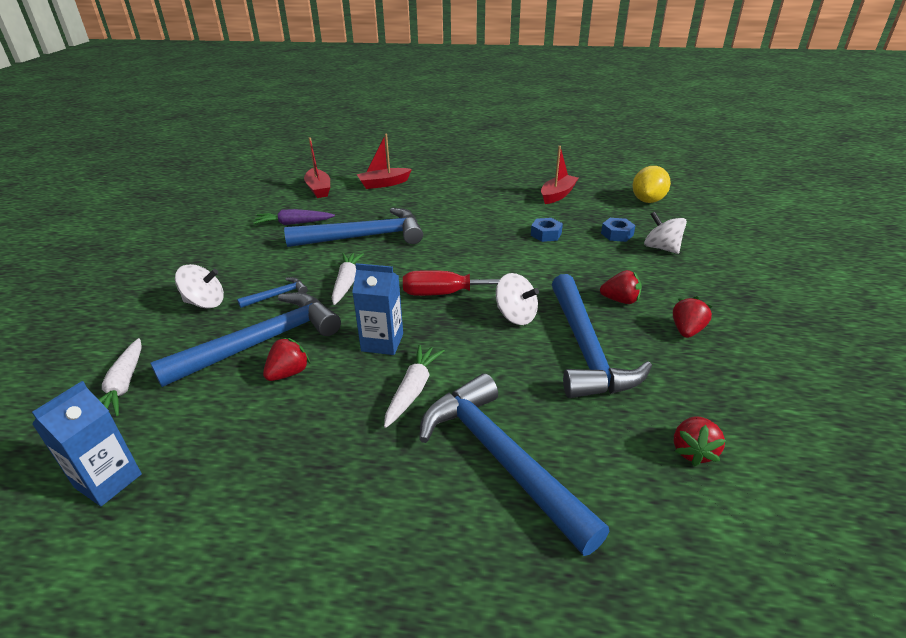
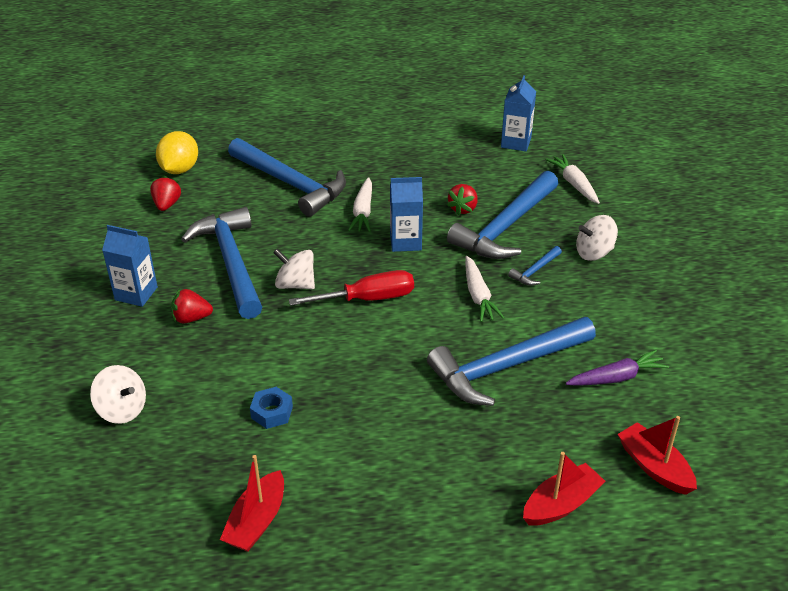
camera: 165 degrees right, 5 degrees up
blue nut [601,218,636,242] -> none
yellow lemon [633,166,671,203] -> yellow lemon moved to [156,131,198,174]
red strawberry [673,296,712,338] -> blue carton [102,225,158,307]

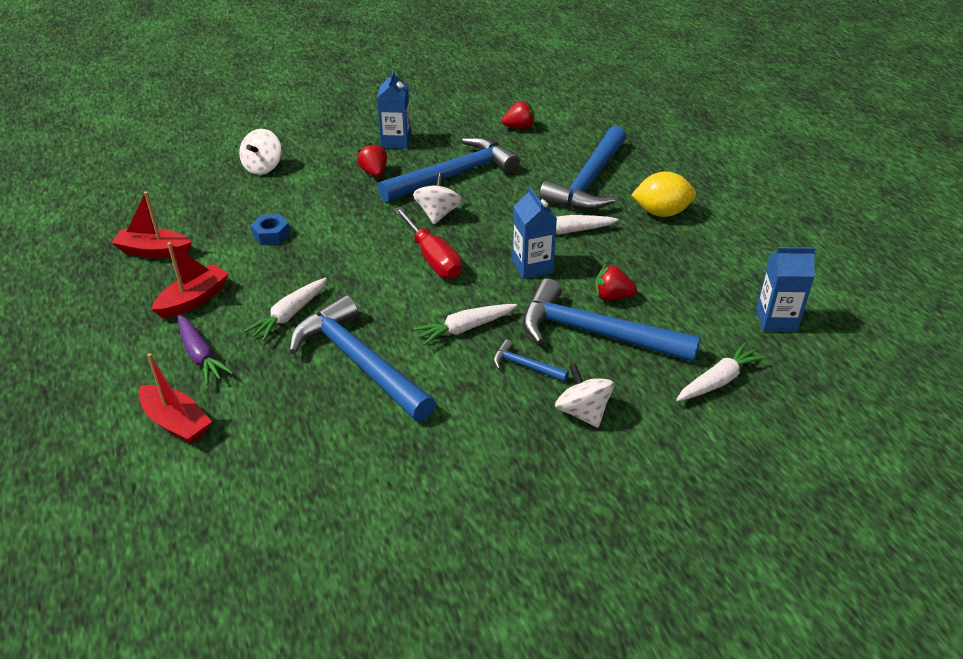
camera: 75 degrees right, 0 degrees up
yellow lemon [156,131,198,174] -> yellow lemon moved to [631,171,696,217]
purple carrot [566,350,669,386] -> purple carrot moved to [177,315,233,385]
red boat [617,416,697,495] -> red boat moved to [151,242,229,318]
none -> white carrot [244,278,327,341]

